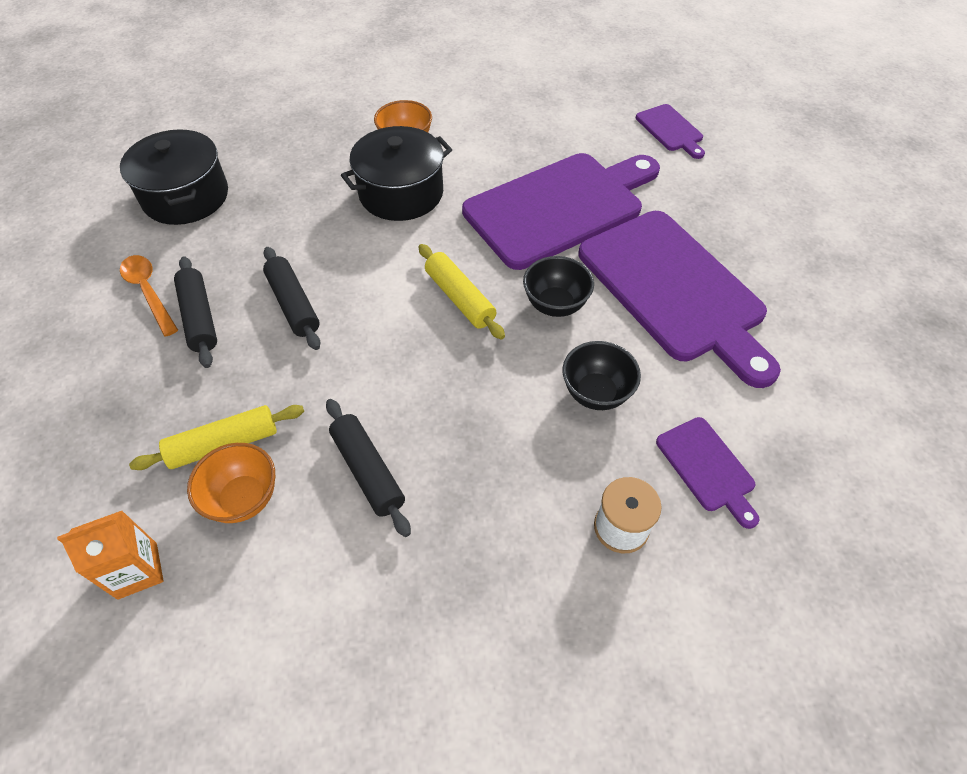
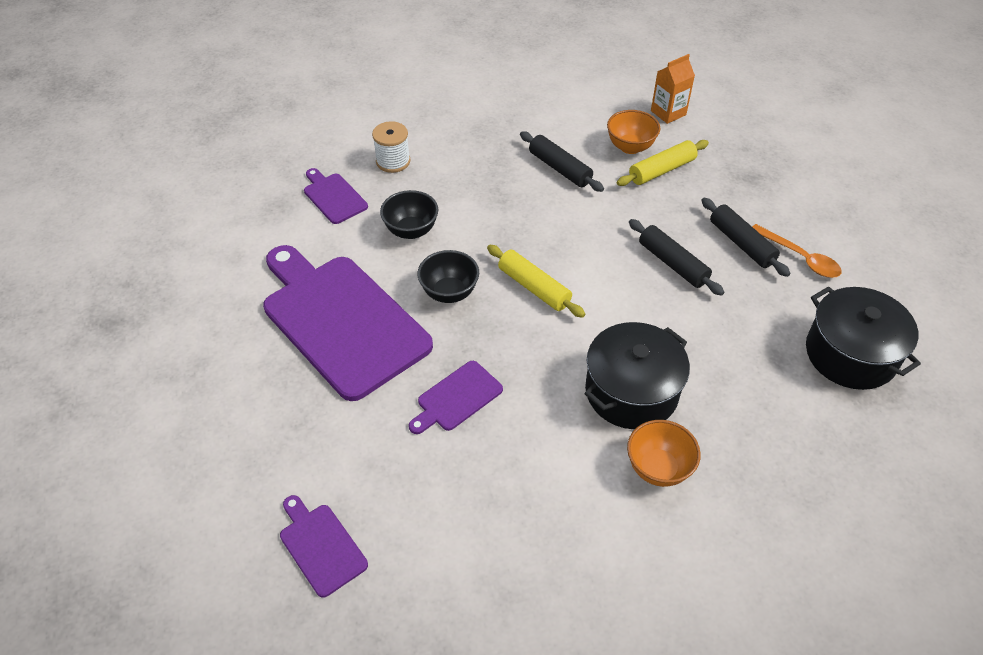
camera: 170 degrees right, 5 degrees down
purple cutting board [462,153,660,270] -> purple cutting board [409,361,503,434], size x0.44

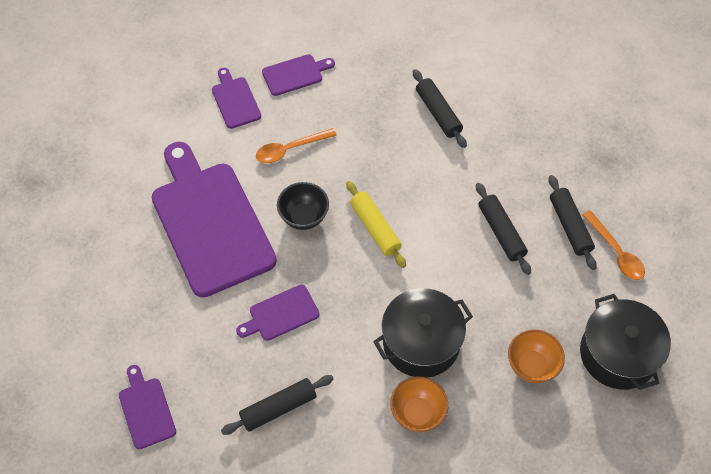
camera: 15 degrees right, 10 degrees up
white spool [372,121,410,173] -> purple cutting board [262,54,335,96]
black bowl [380,190,438,239] -> orange spoon [256,128,337,163]
orange bowl [607,110,660,154] -> orange bowl moved to [508,329,565,383]
yellow rolling pin [617,140,709,186] -> none
orange carton [651,54,695,124] -> none
none -> black rolling pin [221,375,333,435]

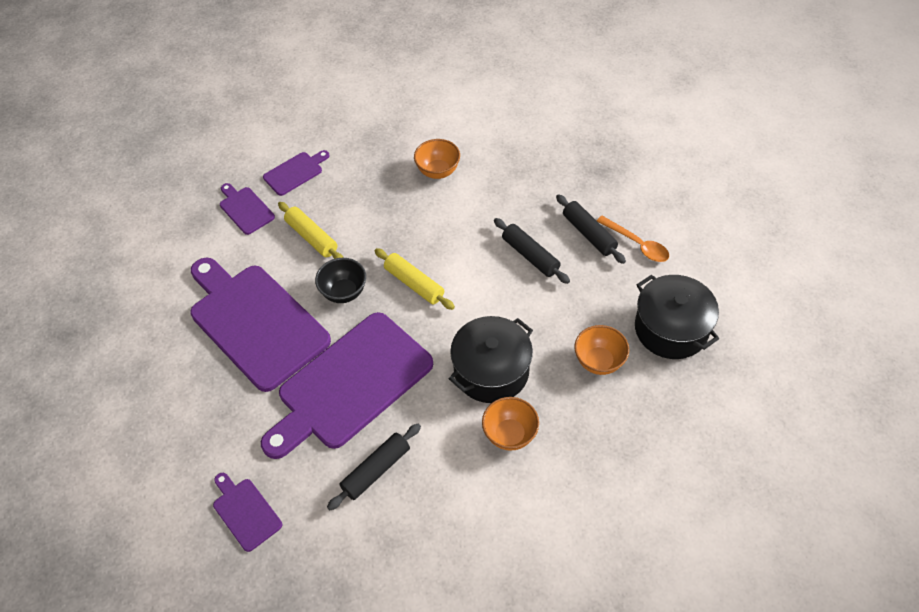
camera: 15 degrees left, 5 degrees down
purple cutting board [236,285,320,341] -> purple cutting board [261,312,433,459], size x2.25
orange spoon [256,128,337,163] -> yellow rolling pin [278,202,344,259]
black rolling pin [413,69,467,148] -> orange bowl [414,139,460,179]

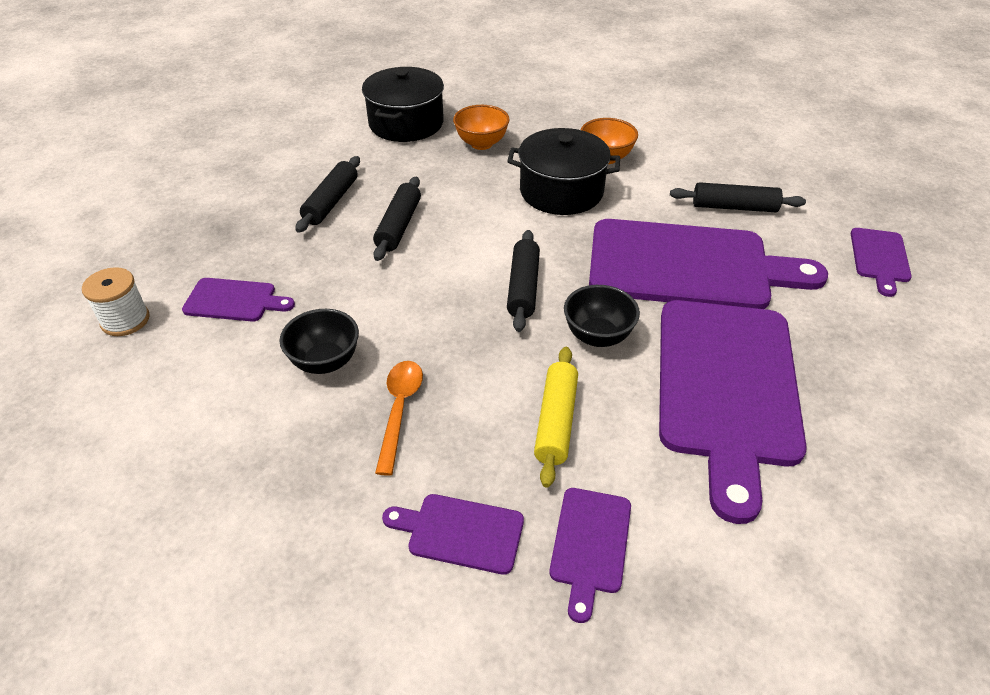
camera: 130 degrees left, 10 degrees down
yellow rolling pin [375,248,455,310] -> black rolling pin [507,230,540,332]
orange bowl [414,139,460,179] -> black bowl [279,309,359,374]
orange spoon [597,216,669,262] -> orange spoon moved to [375,361,423,476]
none -> white spool [82,267,150,336]
none -> purple cutting board [182,278,295,321]

